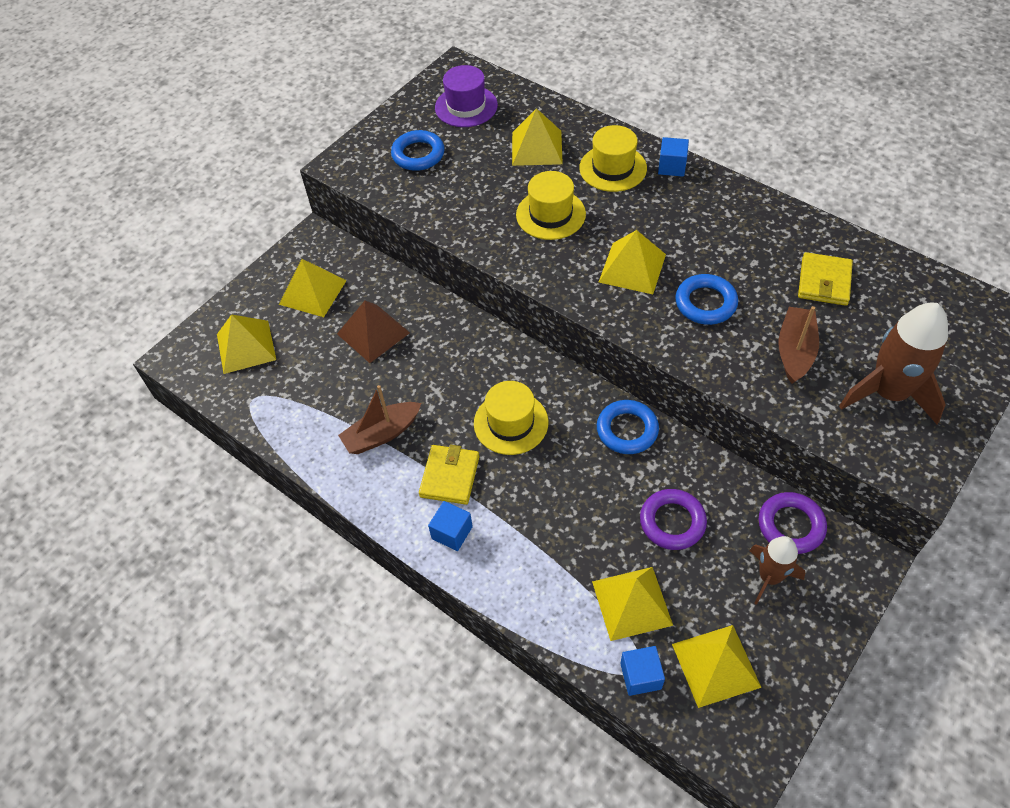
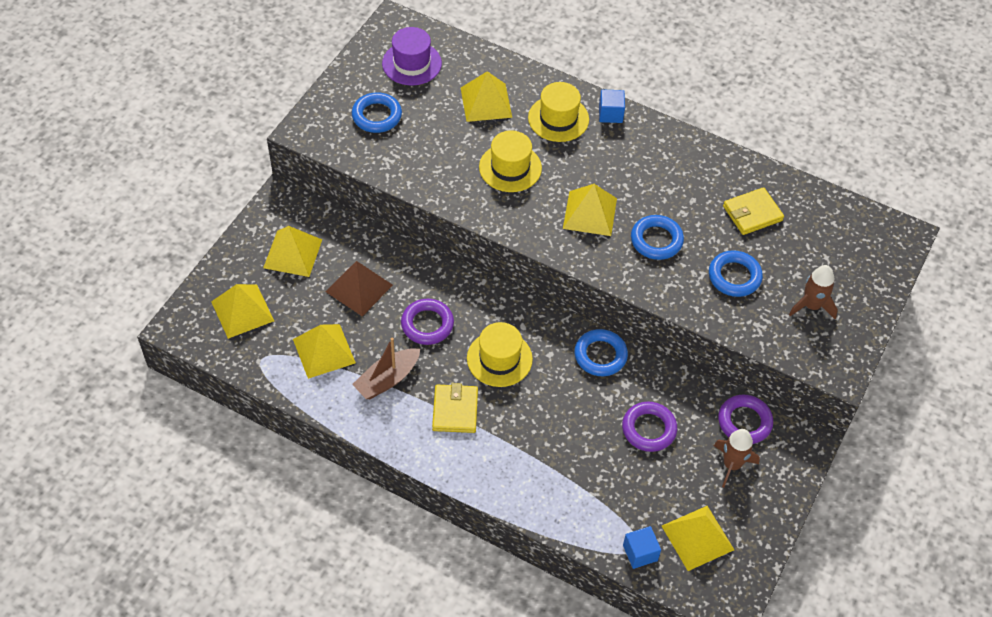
camera: 15 degrees left, 0 degrees up
blue cube [428,501,473,551] -> none
yellow pyramid [592,567,673,641] -> yellow pyramid moved to [293,324,356,379]
brown boat [778,306,819,384] -> blue ring [709,250,763,297]
yellow wallet [798,252,853,306] -> yellow wallet turned 60 degrees clockwise [723,187,784,235]
brown rocket [839,303,948,424] -> brown rocket [789,265,838,319], size x0.60
none -> purple ring [401,299,454,345]

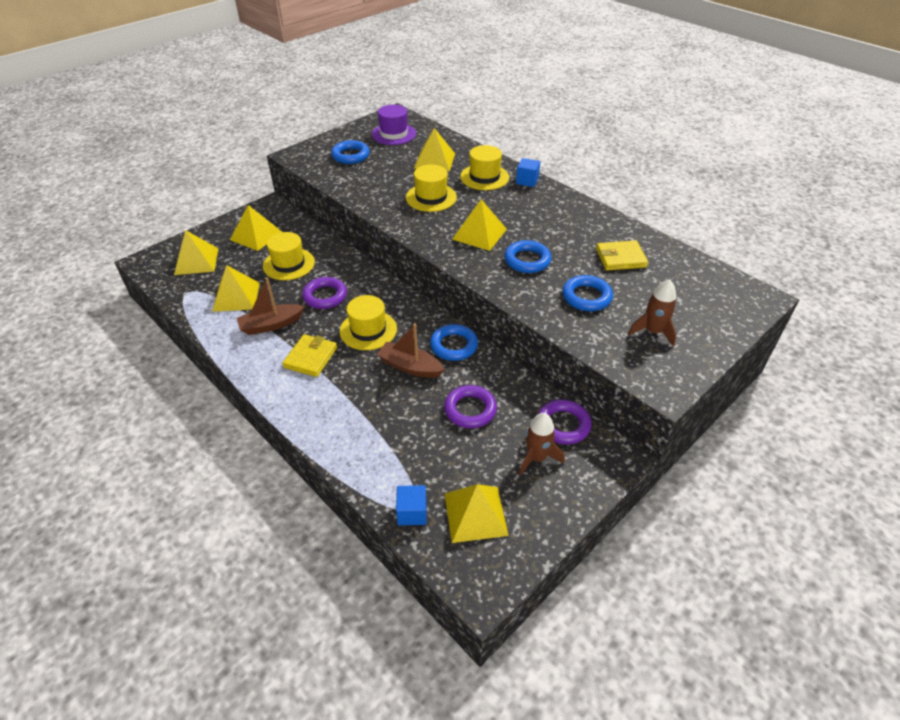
camera: 20 degrees right, 10 degrees down
brown pyramid [325,261,393,316] -> yellow hat [263,232,315,280]
none -> brown boat [377,323,445,378]

